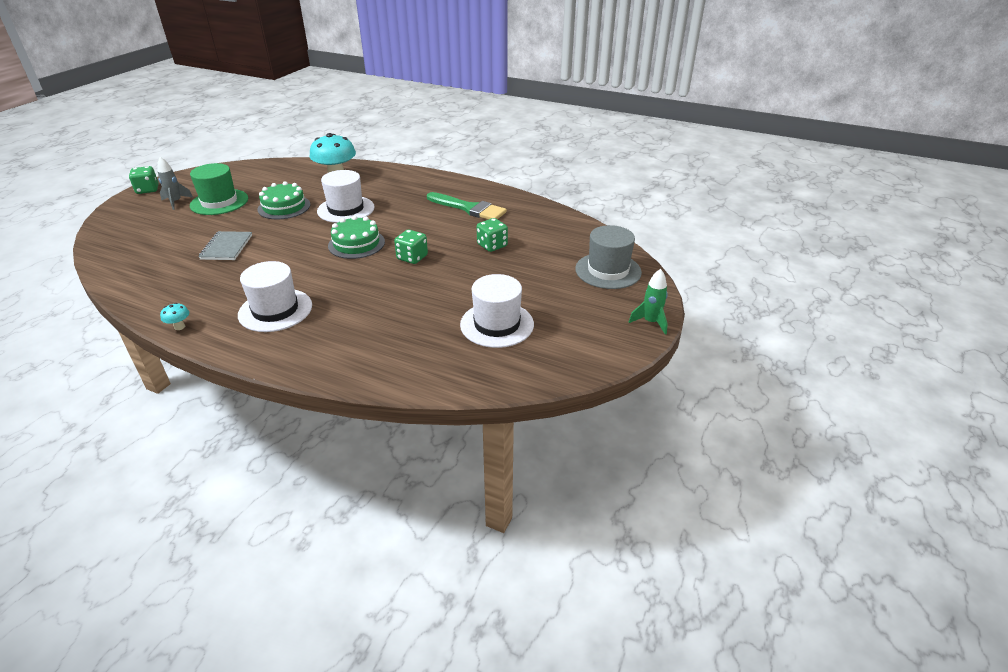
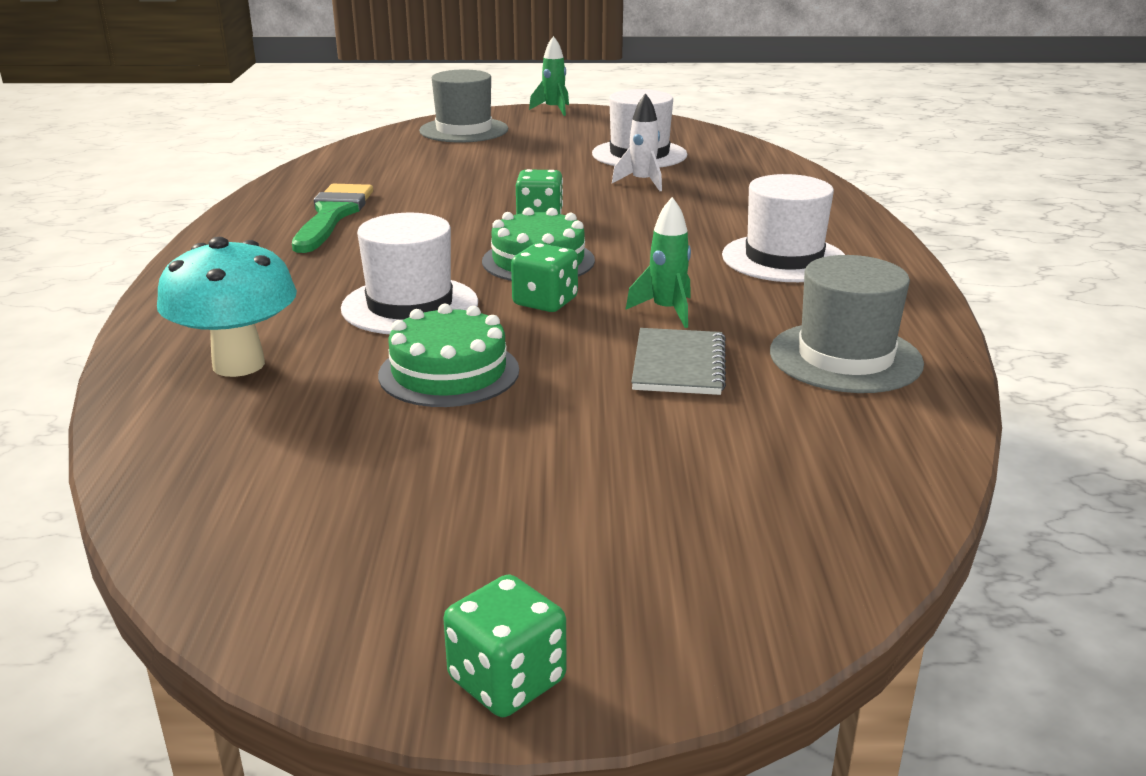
camera: 115 degrees left, 10 degrees down
grey rocket [157,157,193,210] -> none
turquoise mushroom [160,303,189,330] -> none
green hat [190,163,248,215] -> none
grey notebook [198,231,252,260] -> grey notebook turned 60 degrees counterclockwise [631,328,726,395]
green dice [477,218,508,252] -> green dice moved to [511,243,578,312]
none -> white rocket [612,93,662,191]
none -> green rocket [625,197,691,328]
none -> grey hat [770,255,924,393]

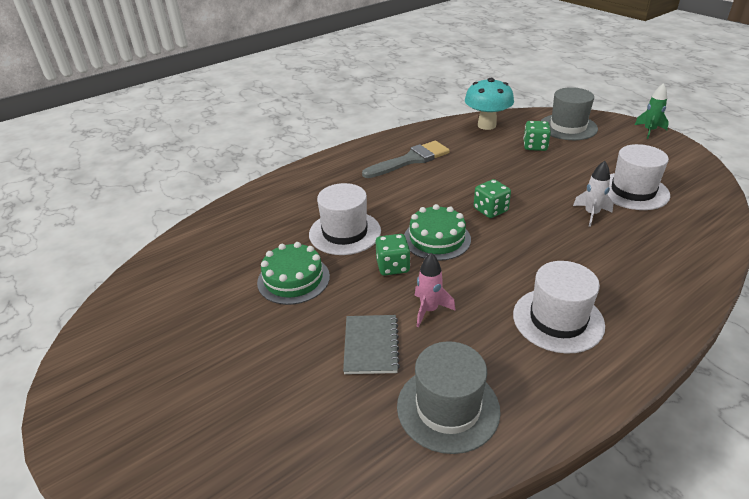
camera: 55 degrees right, 10 degrees up
turquoise mushroom [157,237,297,377] -> turquoise mushroom moved to [465,78,514,130]
green brush [292,184,373,253] -> grey brush [362,141,450,178]
green dice [443,574,566,717] -> green dice moved to [523,121,551,151]
green rocket [625,197,691,328] -> pink rocket [415,253,456,327]
grey notebook [631,328,726,395] -> grey notebook turned 60 degrees counterclockwise [343,315,400,374]

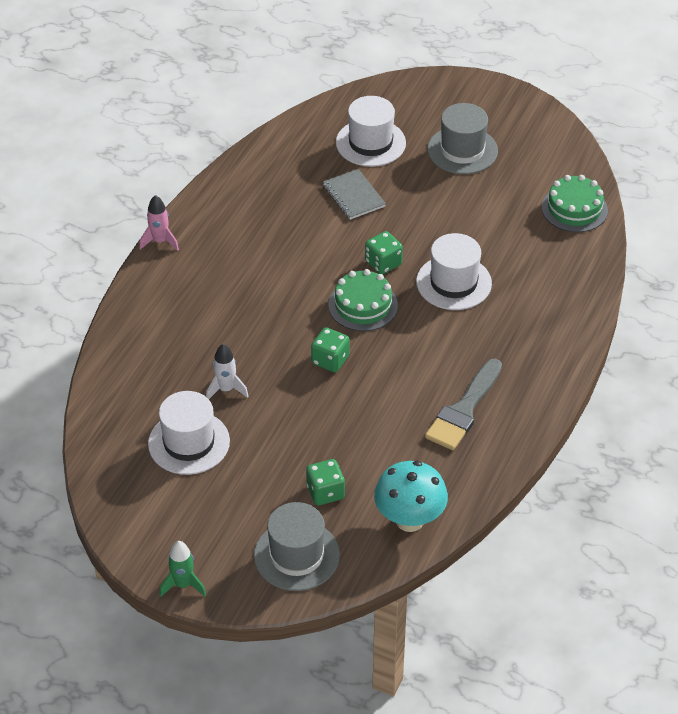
camera: 150 degrees right, 10 degrees up
green cake [257,242,330,305] -> green cake moved to [542,175,608,232]
grey hat [397,341,501,454] -> grey hat moved to [427,103,498,174]
pink rocket [415,253,456,327] -> pink rocket moved to [139,195,179,251]
white hat [513,261,605,354] -> white hat moved to [336,96,406,167]

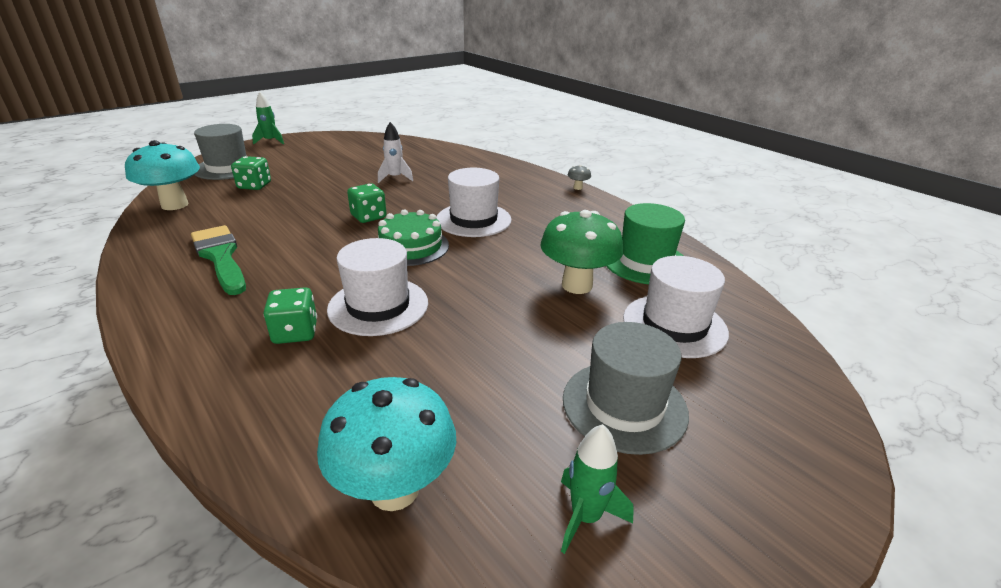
camera: 115 degrees right, 15 degrees down
pink rocket [139,195,179,251] -> grey mushroom [568,165,591,190]
white hat [148,391,230,475] -> white hat moved to [436,168,512,237]
grey notebook [323,169,386,220] -> green mushroom [541,210,624,294]
green dice [365,231,403,274] -> green dice moved to [264,287,317,344]
grey brush [425,359,502,450] -> green brush [191,225,246,295]
green cake [542,175,608,232] -> turquoise mushroom [317,377,456,511]
none -> green rocket [561,424,634,554]
none -> green hat [606,203,685,284]

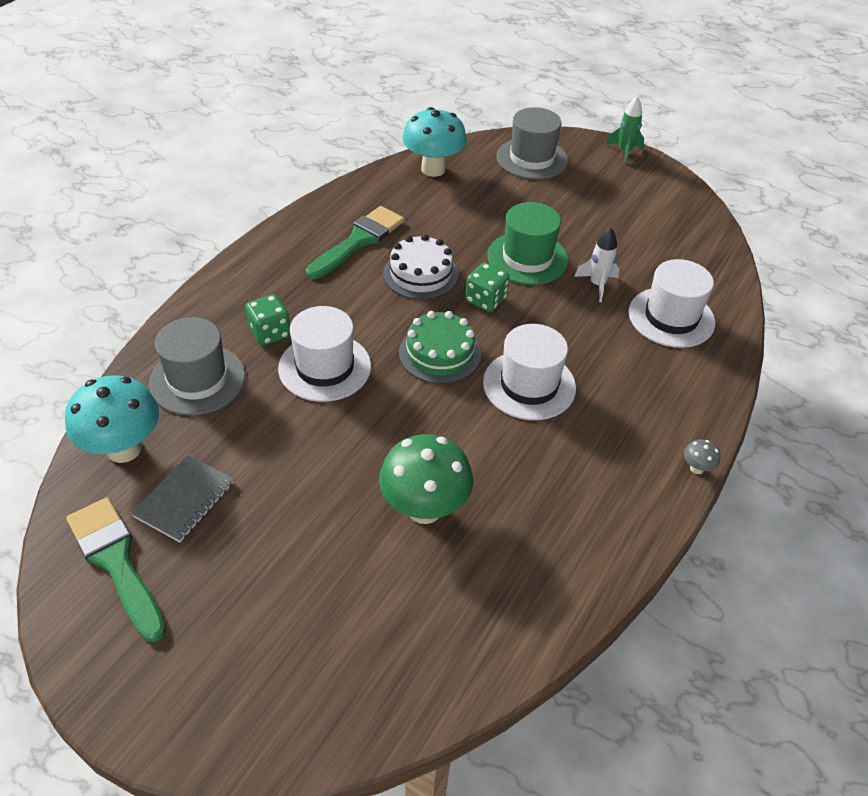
camera: 70 degrees right, 15 degrees up
green dice [231,156,271,190] -> none
green rocket [561,424,634,554] -> green brush [66,497,166,642]
grey hat [563,322,689,455] -> grey hat moved to [149,317,245,415]
green hat [606,203,685,284] -> green hat moved to [487,202,568,285]
white hat [623,256,729,358] -> white hat moved to [629,259,715,348]
none -> grey notebook [131,455,234,542]
none -> white cake [383,234,459,300]

